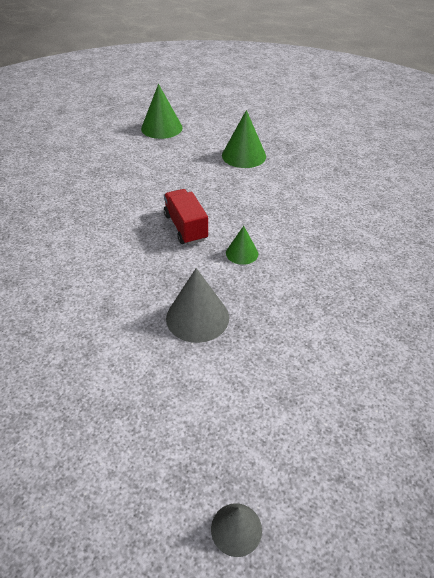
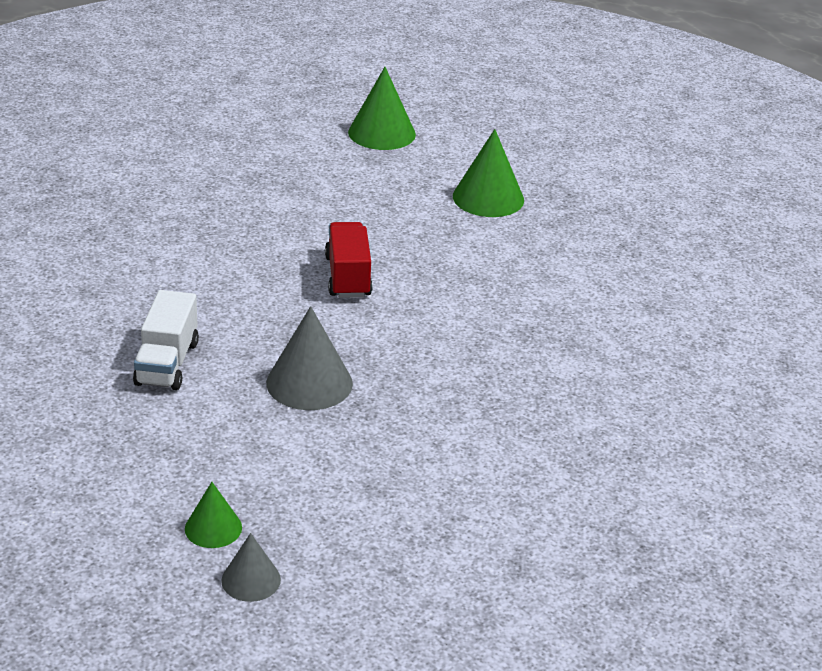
camera: 15 degrees right, 10 degrees down
green cone [226,226,258,265] -> green cone moved to [185,482,242,548]
none -> white truck [133,290,199,390]

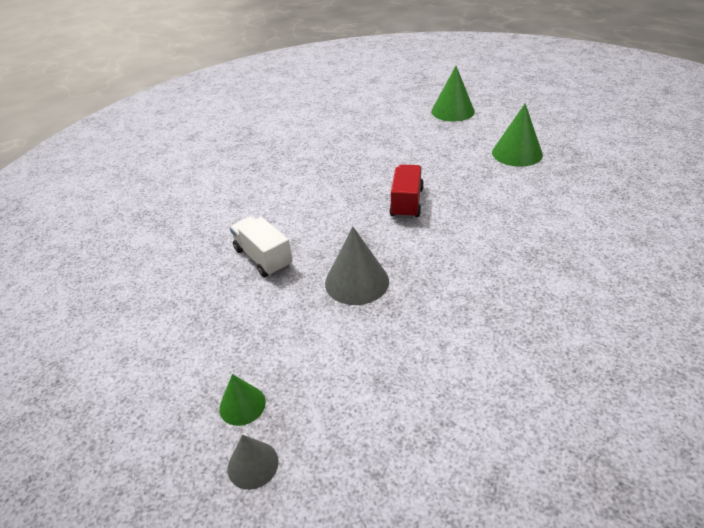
camera: 20 degrees right, 5 degrees up
white truck [133,290,199,390] -> white truck turned 120 degrees clockwise [230,216,293,277]

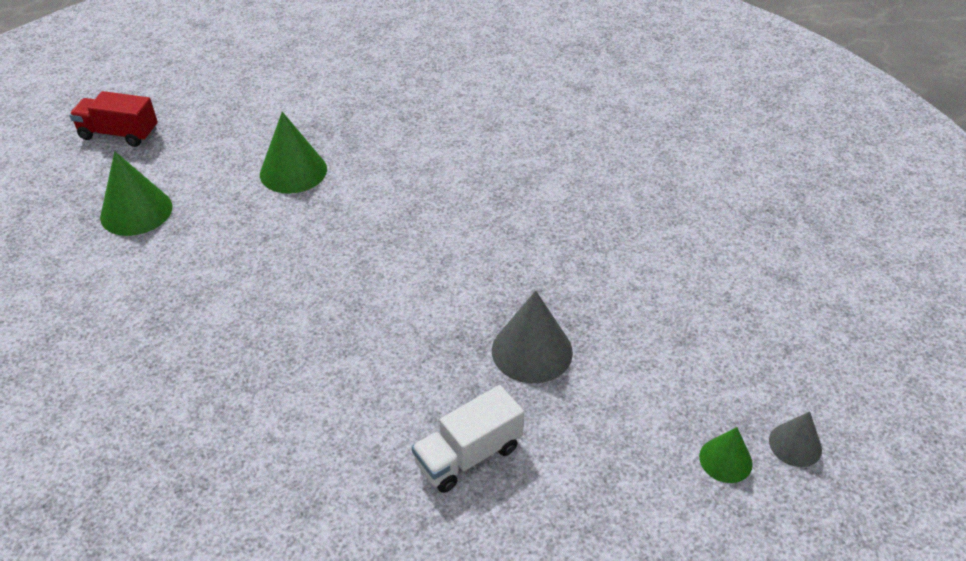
camera: 90 degrees left, 5 degrees up
red truck [390,165,424,219] -> red truck moved to [69,91,158,147]

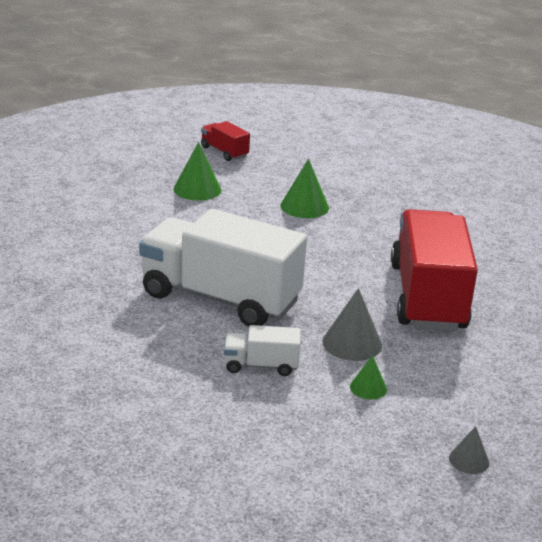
camera: 35 degrees right, 15 degrees down
green cone [699,427,753,483] -> green cone moved to [350,355,387,400]
none -> white truck [139,209,307,326]
none -> red truck [391,209,478,331]

